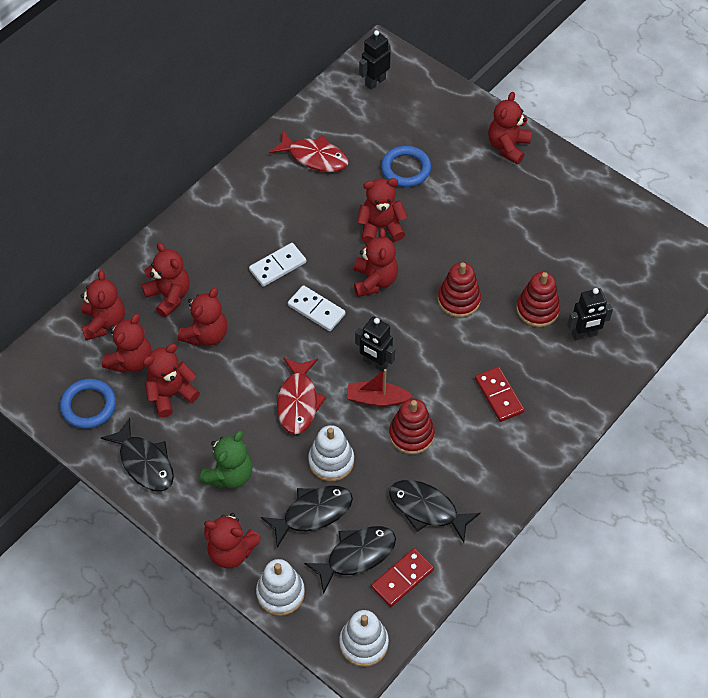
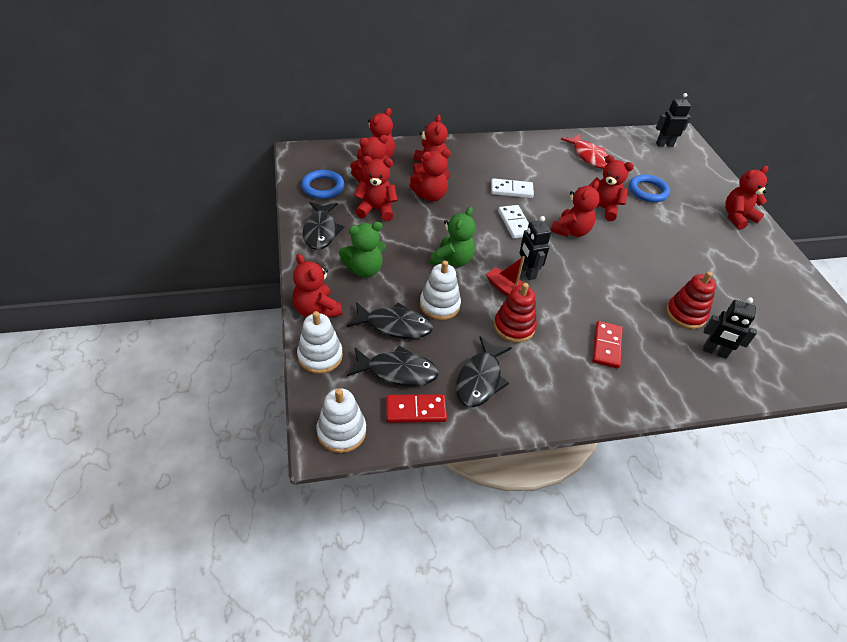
camera: 35 degrees right, 10 degrees down
red fish [277,357,327,434] -> green teddy bear [430,207,476,267]
black fish [389,480,481,543] -> black fish turned 135 degrees counterclockwise [456,336,512,407]
red stacking toy [438,262,481,318] -> none

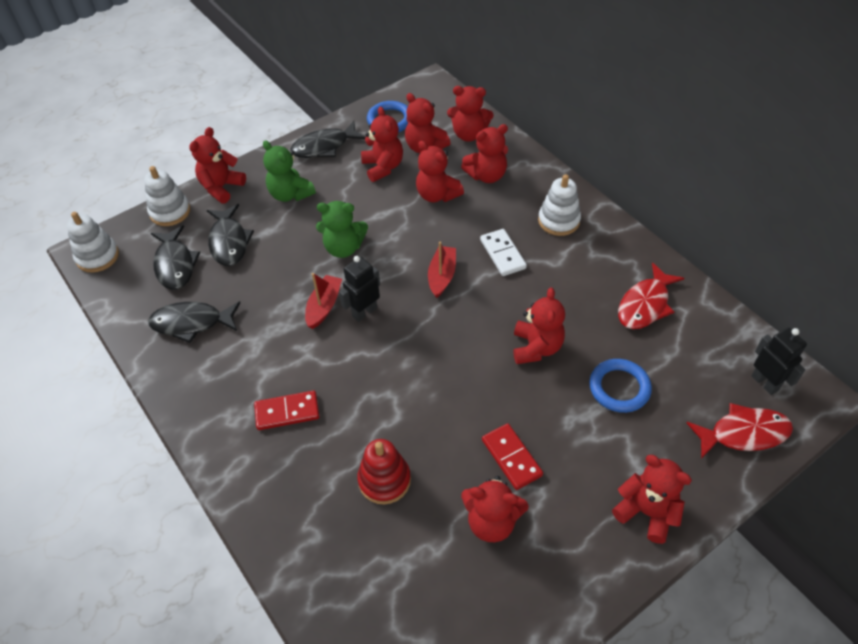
camera: 70 degrees right, 5 degrees up
red domino [386,394,447,423] -> red domino moved to [482,423,543,490]
white stacking toy [420,261,461,320] -> white stacking toy moved to [538,174,581,236]
red stacking toy [494,283,537,343] -> none
white domino [498,205,529,238] -> red boat [428,242,456,298]
red teddy bear [551,181,600,237] -> red teddy bear moved to [461,476,529,542]
black robot [703,297,757,359] -> none
none -> red fish [687,403,793,459]

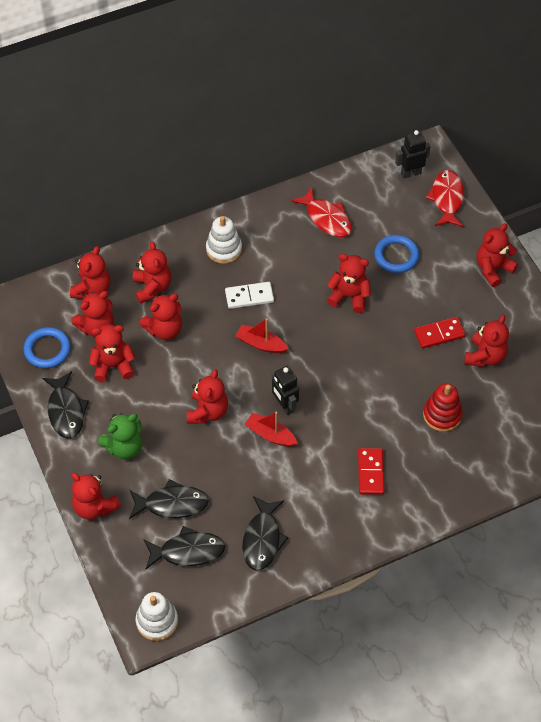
camera: 80 degrees left, 5 degrees up
white stacking toy [144,166,190,226] -> none
green teddy bear [316,201,368,258] -> red teddy bear [187,369,228,423]

